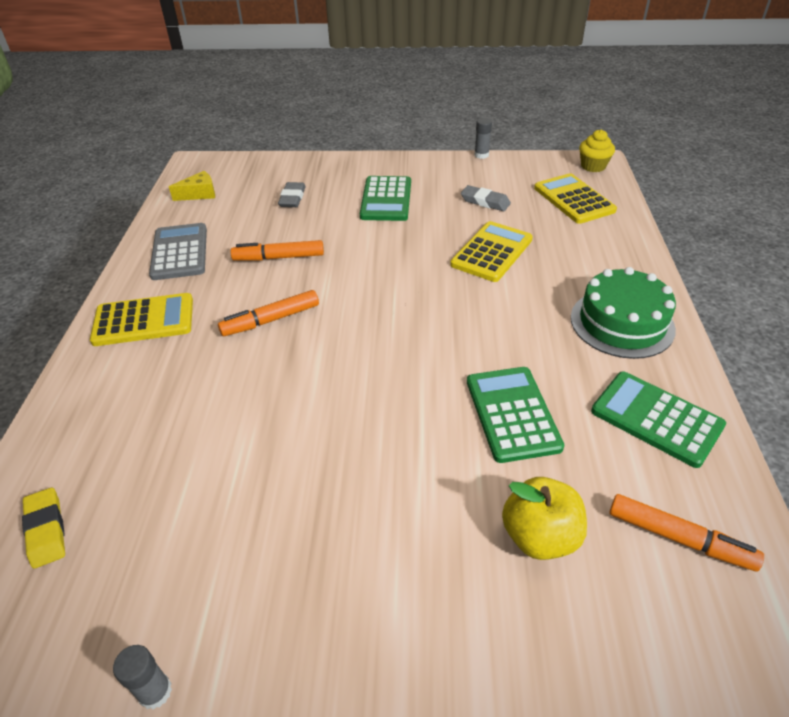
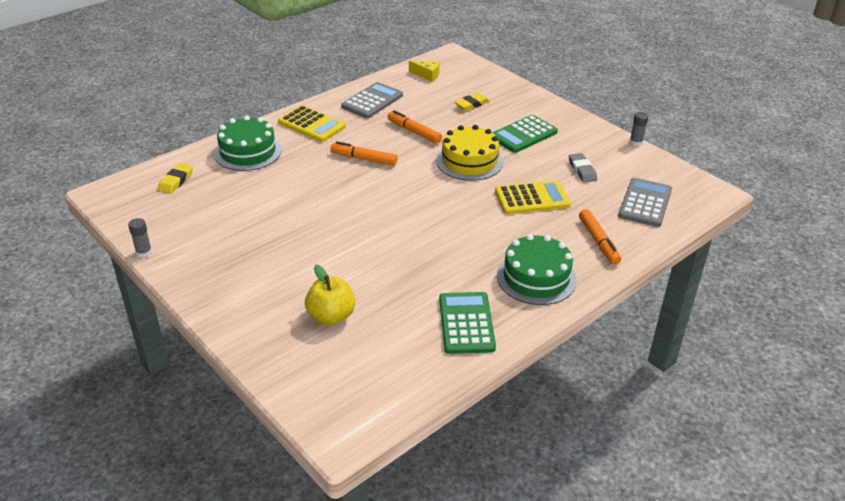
camera: 45 degrees right, 5 degrees down
grey eraser [278,182,306,207] -> yellow eraser [455,93,490,111]
green calculator [467,367,564,463] -> none
yellow calculator [534,173,617,224] -> grey calculator [618,178,672,227]
yellow cupcake [579,129,615,172] -> none
orange marker [609,494,764,572] -> orange marker moved to [579,209,621,265]
none -> green cake [214,116,282,171]
none -> yellow cake [436,125,503,181]

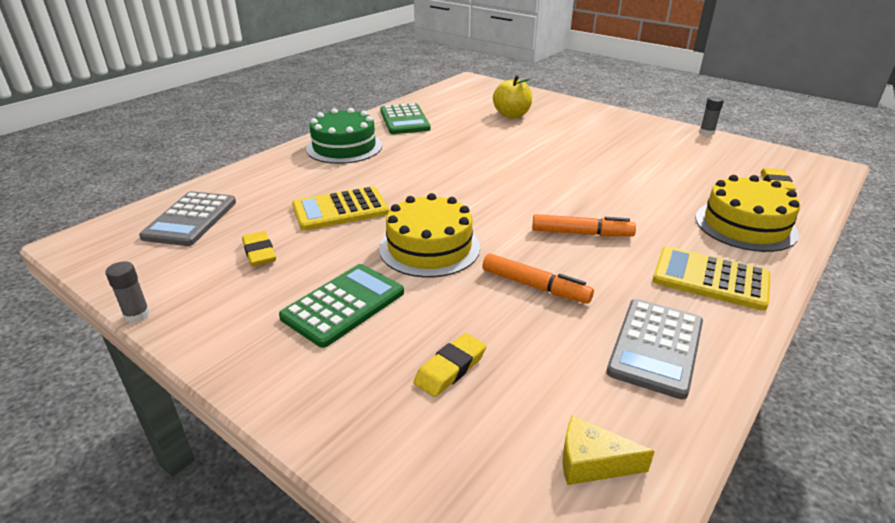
camera: 170 degrees right, 5 degrees down
green cake [214,116,282,171] -> yellow cake [695,175,800,252]
grey eraser [569,153,597,183] -> yellow eraser [242,231,276,267]
orange marker [579,209,621,265] -> none

